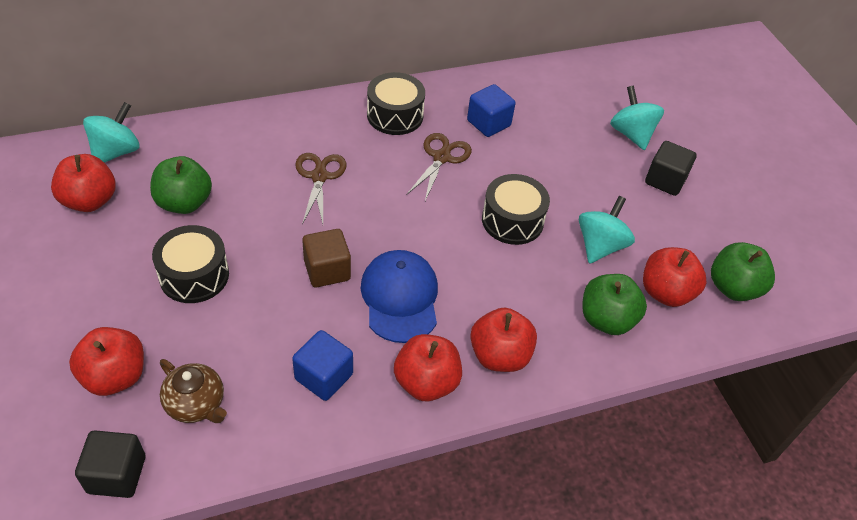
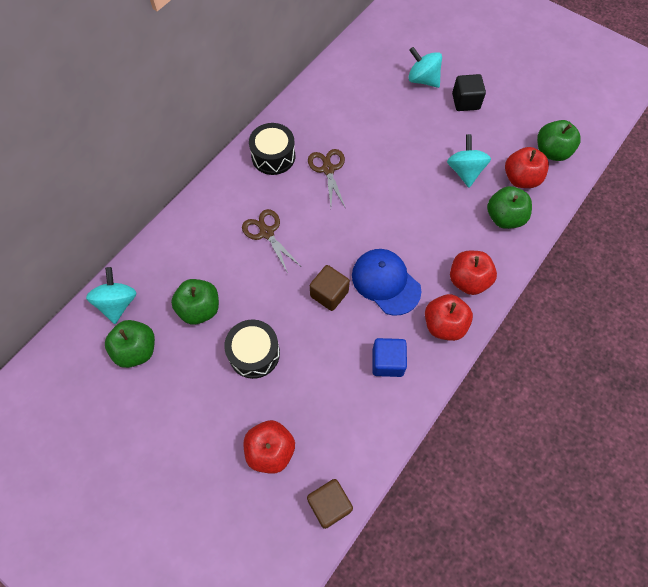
camera: 30 degrees left, 15 degrees up
red apple [51,154,116,212] -> green apple [105,320,155,368]
black cube [75,430,145,498] -> brown cube [307,479,353,529]
brown teapot [160,359,227,423] -> none
blue cube [467,84,515,137] -> none
black drum [482,174,550,245] -> none

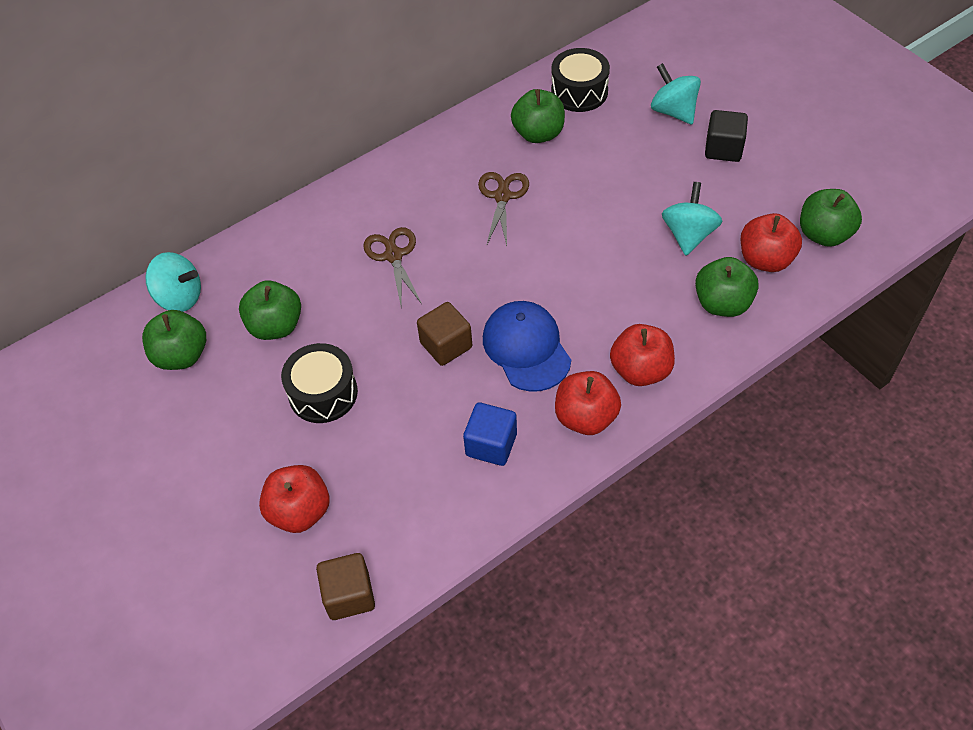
camera: 20 degrees right, 10 degrees down
turquoise spinning top [86,267,136,324] -> turquoise spinning top turned 90 degrees clockwise [145,252,201,312]
black drum [249,123,295,175] -> black drum moved to [551,48,610,112]
none -> green apple [511,89,565,143]

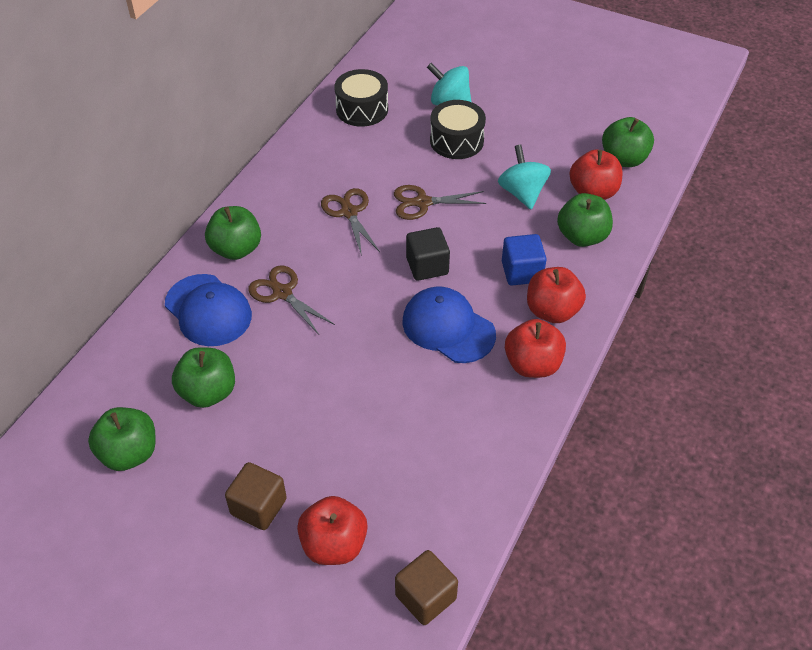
camera: 30 degrees left, 5 degrees down
turquoise spinning top [145,252,201,312] -> none
black drum [281,343,358,423] -> black drum moved to [430,100,486,159]
brown cube [417,302,472,366] -> brown cube moved to [225,462,287,530]
blue cube [463,402,517,466] -> blue cube moved to [502,234,547,285]
green apple [511,89,565,143] -> green apple moved to [205,206,261,260]
black cube [705,110,748,162] -> black cube moved to [406,227,450,281]
none -> blue cap [165,274,252,346]
none -> brown scissors [394,185,486,220]

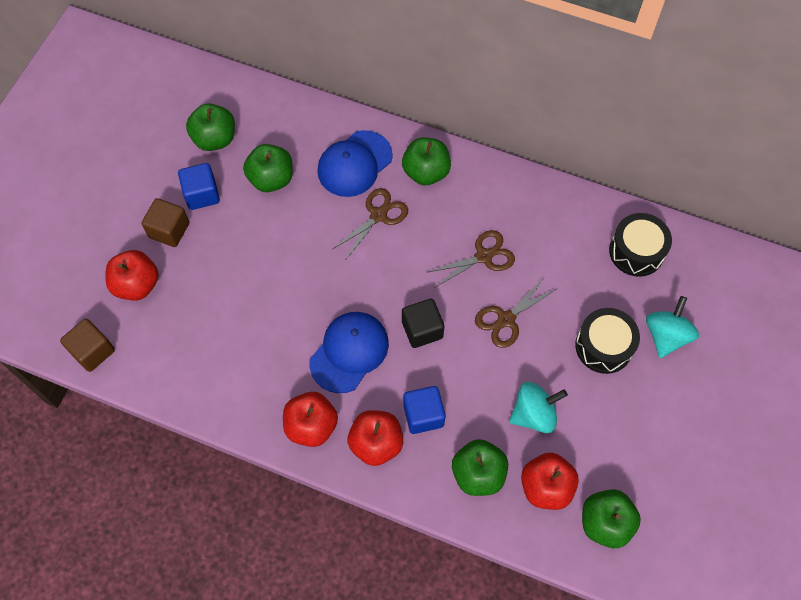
camera: 85 degrees right, 15 degrees up
brown scissors [394,185,486,220] -> brown scissors turned 120 degrees counterclockwise [475,277,557,348]
none -> blue cube [178,163,220,210]

